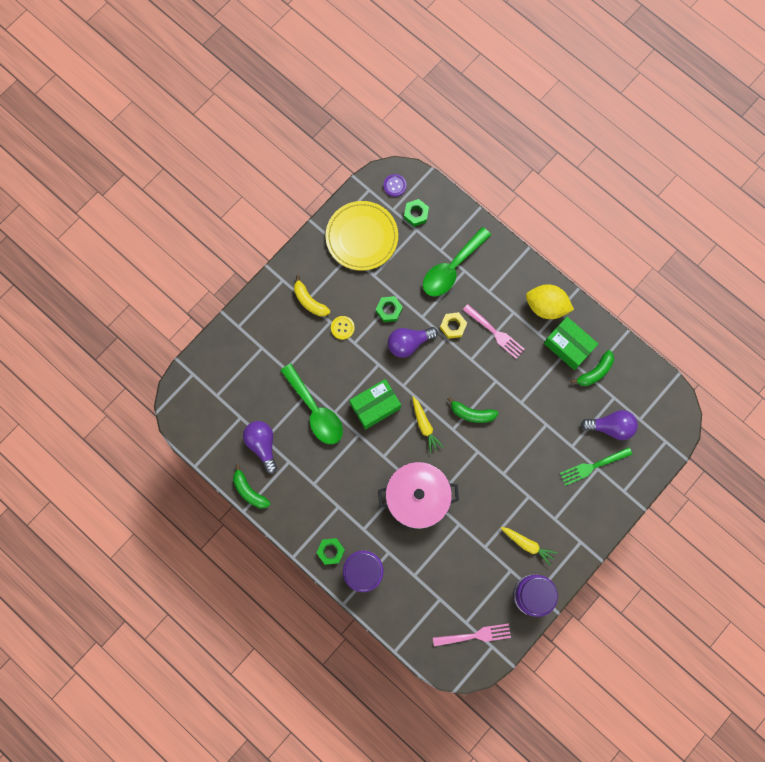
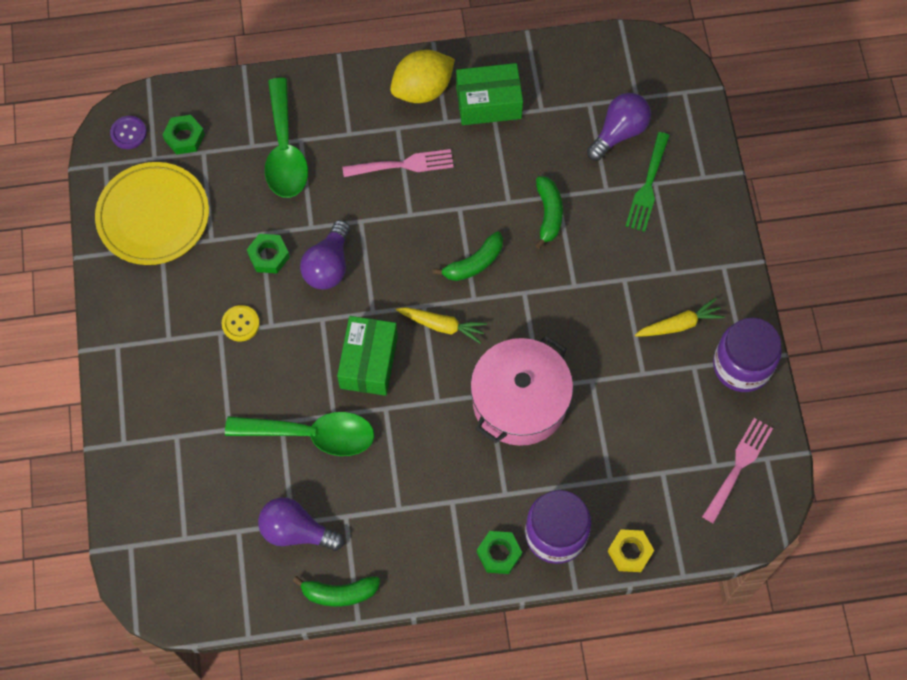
camera: 50 degrees left, 10 degrees down
yellow banana [294,275,330,317] -> none
yellow nut [440,312,467,339] -> yellow nut moved to [608,529,654,572]
green banana [571,350,614,386] -> green banana moved to [535,176,563,249]

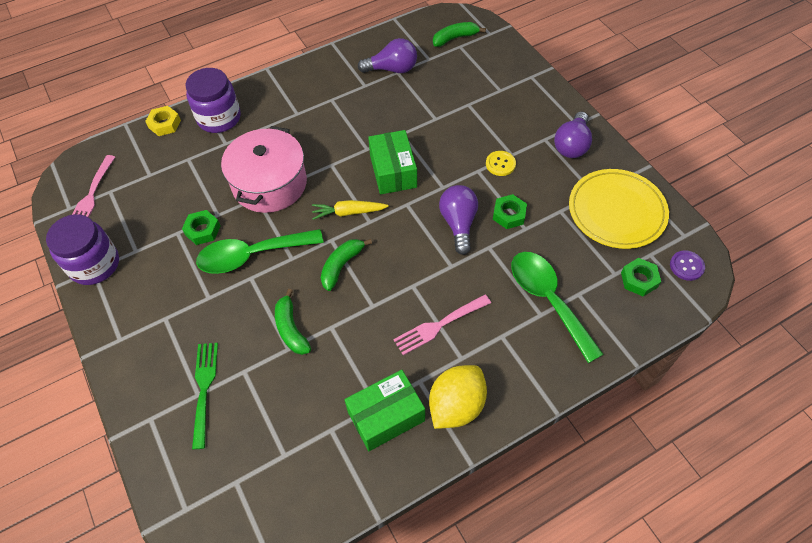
camera: 160 degrees right, 10 degrees down
green spoon [225,412,374,456] -> green spoon moved to [196,229,324,274]
green banana [293,576,380,607] -> green banana moved to [433,22,486,47]
green nut [477,531,522,574] -> green nut moved to [182,210,220,245]
purple light bulb [587,93,651,161] -> purple light bulb moved to [554,112,592,158]
yellow carrot [635,298,725,337] -> none

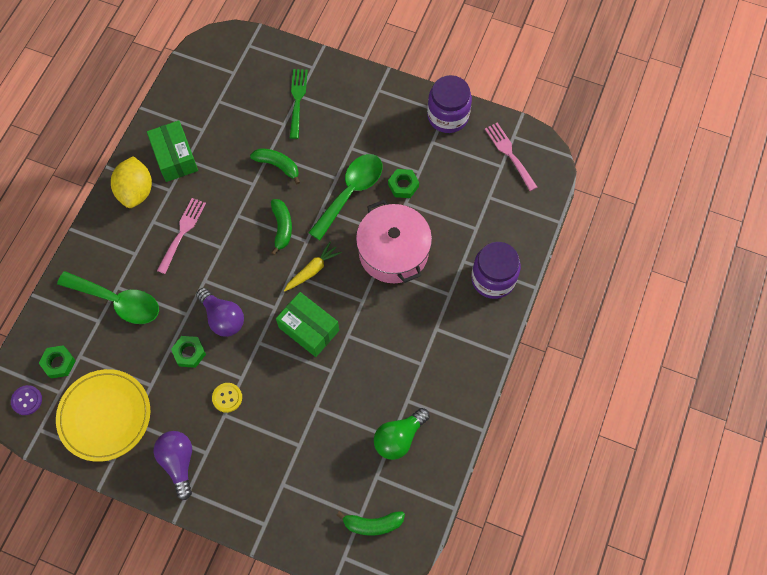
camera: 140 degrees right, 10 degrees up
yellow nut [145,106,181,136] -> none
green fork [192,343,218,449] -> green fork turned 135 degrees counterclockwise [290,69,308,139]
green box [345,370,425,451] -> green box turned 45 degrees counterclockwise [147,120,198,182]
purple light bulb [358,38,417,73] -> green light bulb [374,408,430,460]
green banana [433,22,486,47] -> green banana turned 60 degrees clockwise [336,511,405,536]

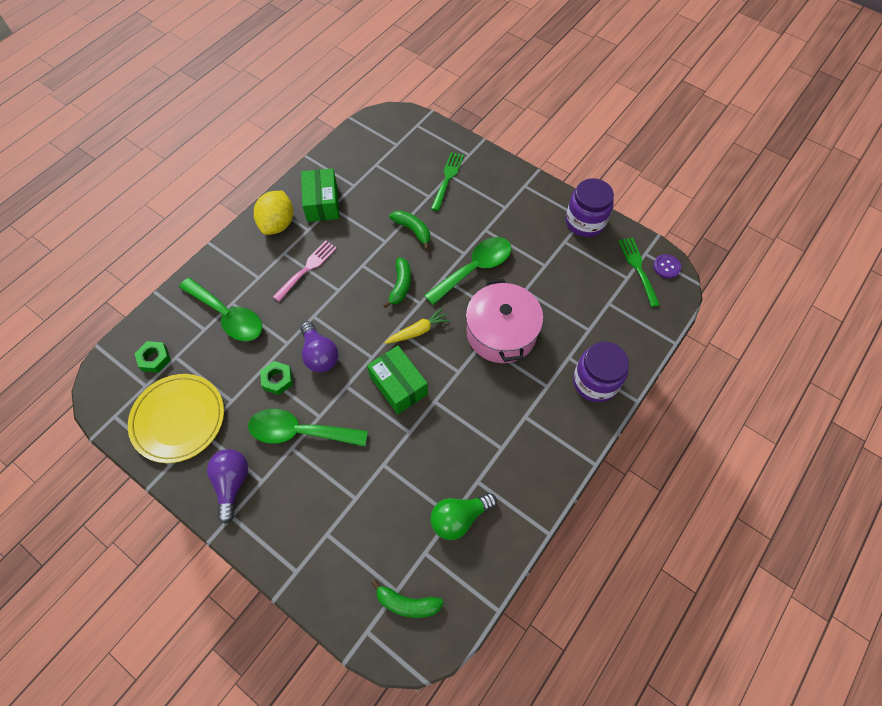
camera: 15 degrees right, 5 degrees down
purple button [11,385,42,415] -> purple button moved to [653,254,681,279]
yellow button [212,383,242,413] -> green spoon [248,409,368,447]
green nut [388,169,419,198] -> none
pink fork [485,122,537,191] -> green fork [619,237,660,307]

